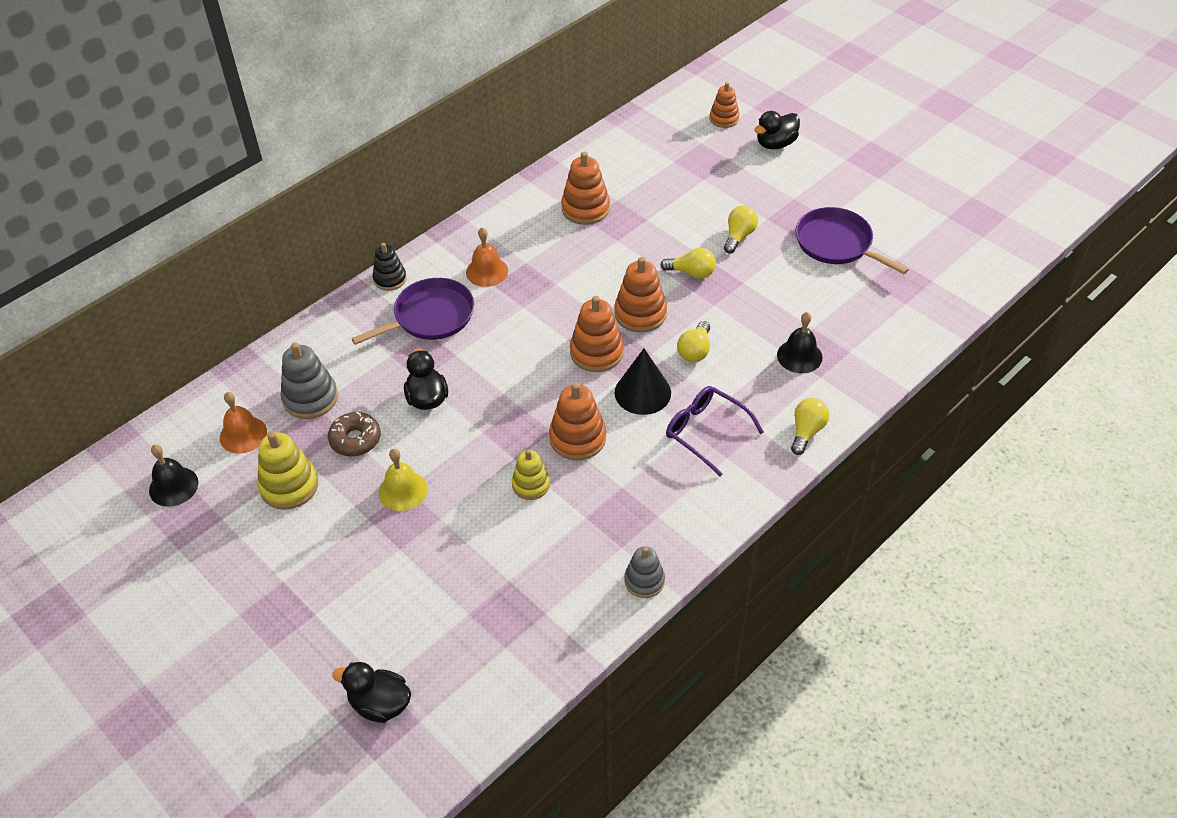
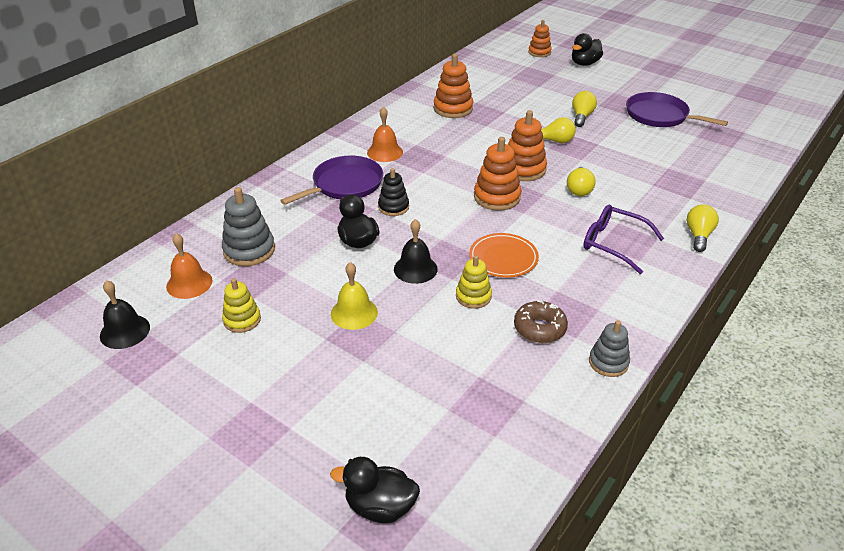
camera: 10 degrees left, 10 degrees down
yellow stacking toy [258,431,318,510] -> yellow stacking toy [222,278,261,333], size x0.65
brown donut [328,412,381,457] -> brown donut moved to [514,300,568,343]
black stacking toy [373,243,407,291] -> black stacking toy moved to [378,168,409,216]
orange stacking toy [549,383,606,460] -> orange plate [469,233,539,277]
black cone [614,348,671,415] -> none
black bell [777,312,822,373] -> black bell moved to [394,219,438,284]

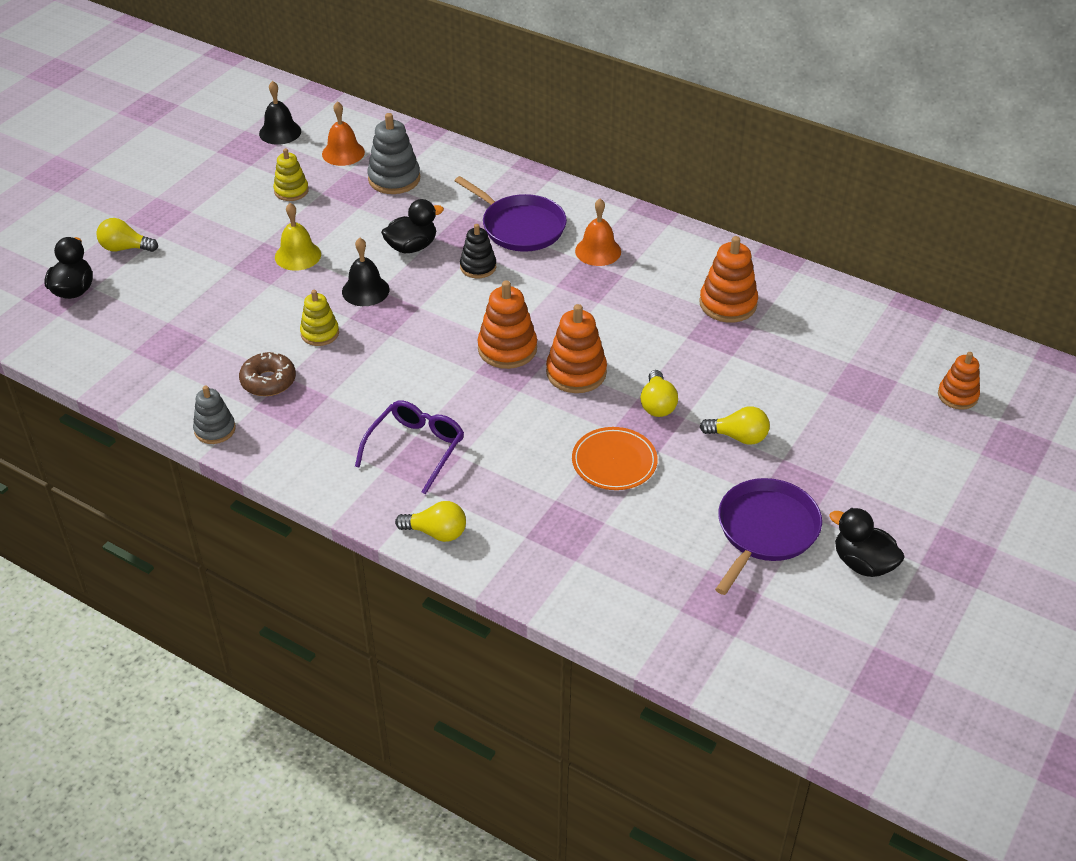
camera: 85 degrees right, 5 degrees up
orange plate [469,233,539,277] -> orange plate moved to [572,427,658,490]
yellow light bulb [567,167,596,196] -> yellow light bulb moved to [96,218,158,252]
black duck [572,33,603,66] -> black duck moved to [829,508,905,577]

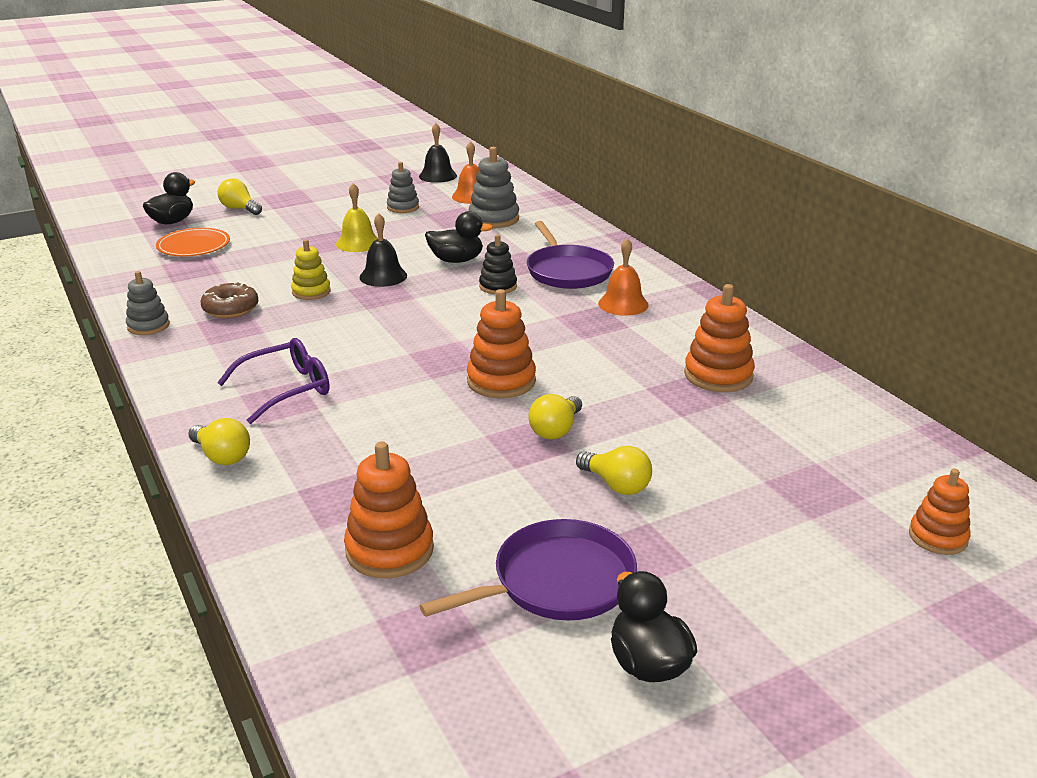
camera: 30 degrees right, 15 degrees down
yellow stacking toy [273,148,309,201] -> grey stacking toy [387,162,419,213]
orange stacking toy [477,280,537,369] -> orange stacking toy moved to [344,441,434,579]
orange plate [572,427,658,490] -> orange plate moved to [156,228,230,256]

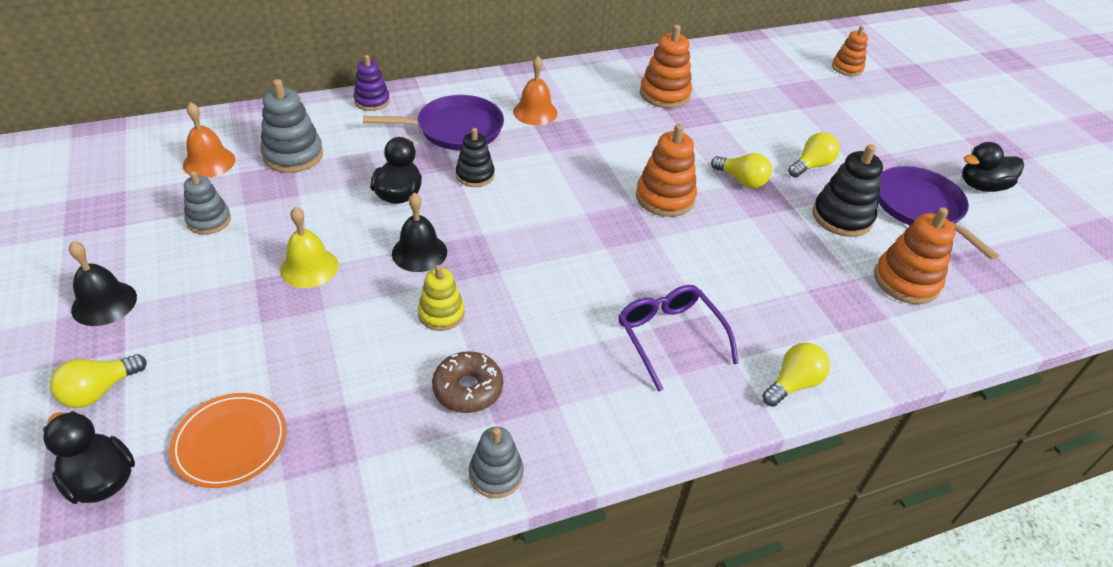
camera: 85 degrees left, 15 degrees up
black bell [419,123,457,183] -> black bell moved to [69,241,137,326]
none -> purple stacking toy [354,55,390,111]
none -> black stacking toy [813,144,883,237]

